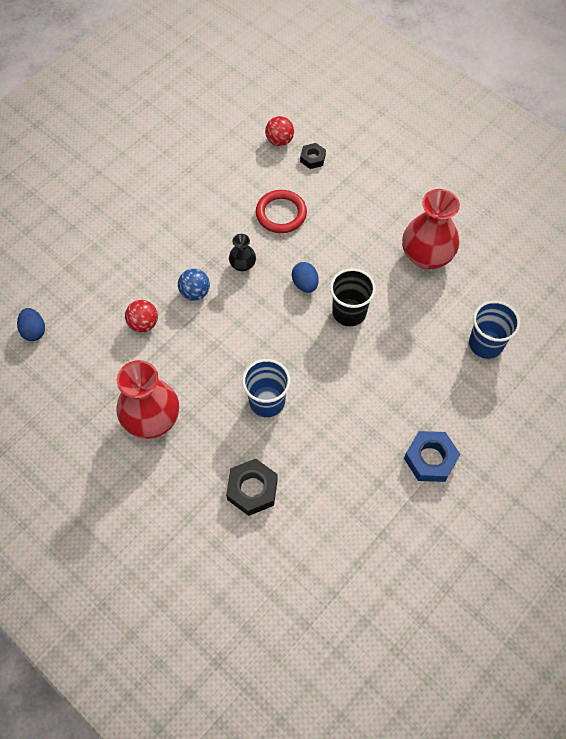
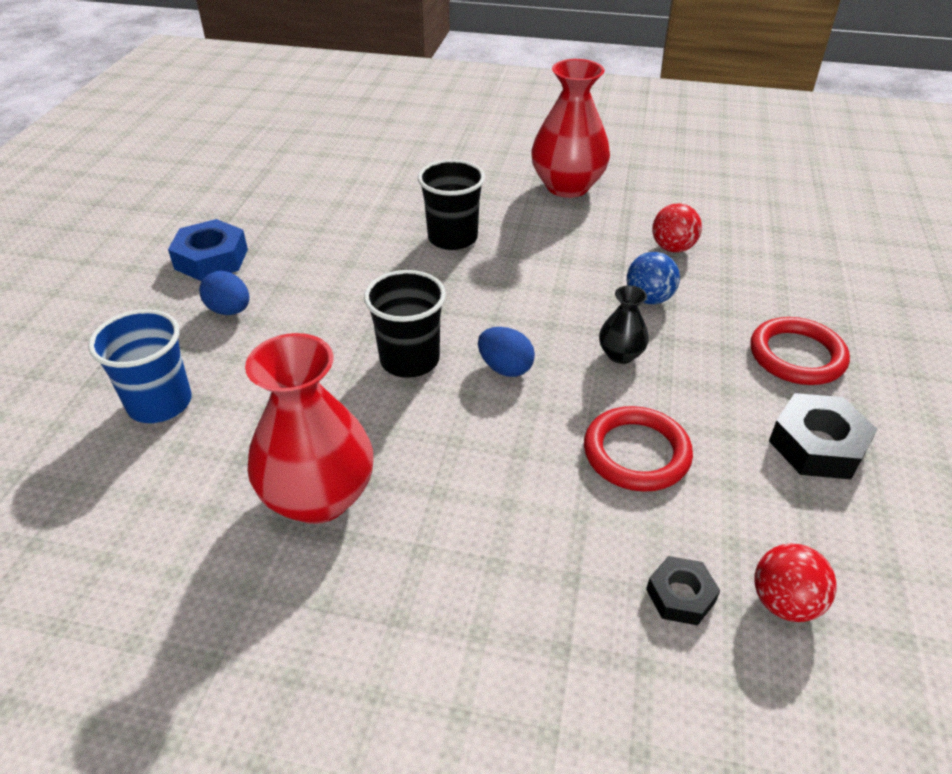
camera: 150 degrees right, 20 degrees down
blue egg [17,308,45,341] -> blue egg moved to [199,271,249,315]
black nut [226,458,278,516] -> black nut moved to [769,393,877,479]
blue cup [242,359,290,417] -> black cup [418,159,485,250]
none -> red ring [750,317,850,385]

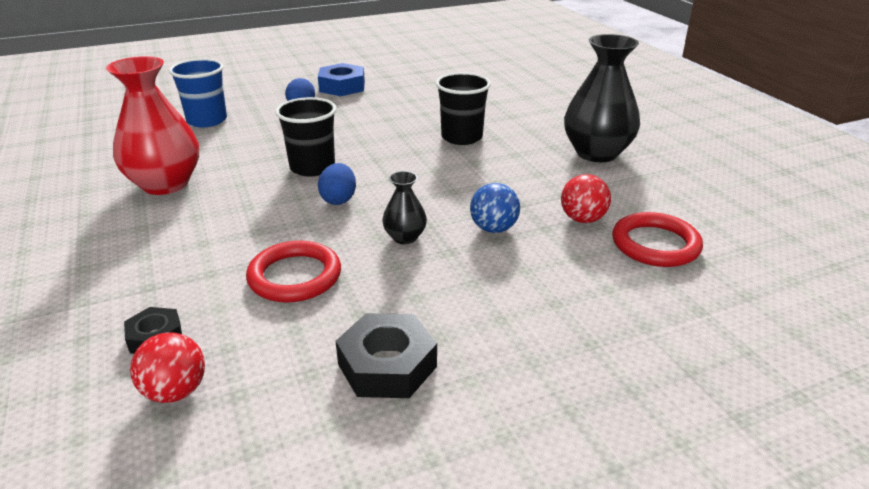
camera: 55 degrees right, 10 degrees down
red vase [531,59,610,198] -> black vase [564,34,640,162]
red ring [750,317,850,385] -> red ring moved to [612,212,703,267]

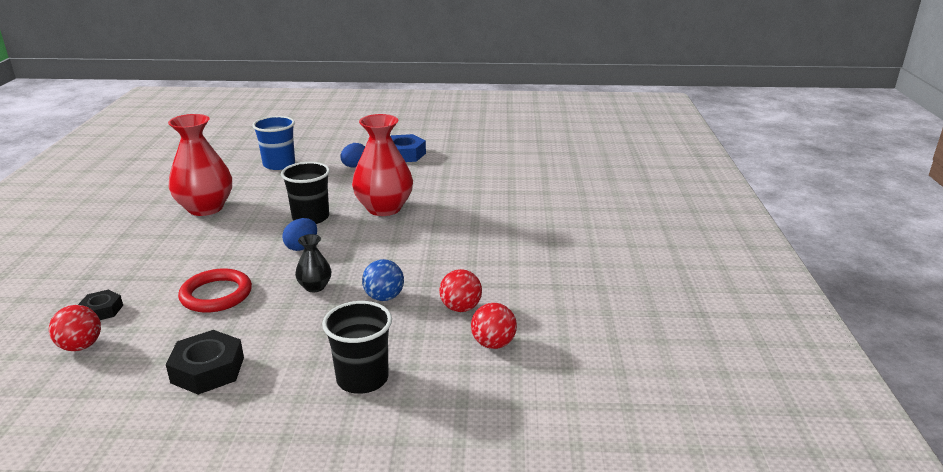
camera: 25 degrees right, 5 degrees down
black cup [436,73,491,145] -> black cup moved to [322,301,392,394]
black vase [564,34,640,162] -> none
red ring [612,212,703,267] -> red ball [471,303,517,349]
none -> red vase [352,114,413,216]

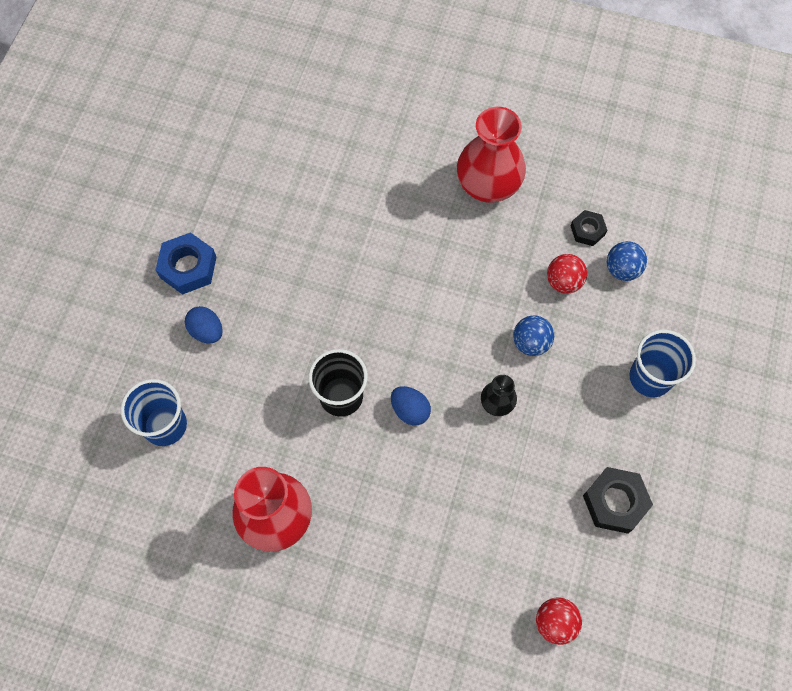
camera: 75 degrees left, 40 degrees up
black nut [78,289,123,320] -> black nut moved to [571,210,607,246]
red ring [178,269,252,313] -> none
black cup [322,301,392,394] -> blue cup [630,330,696,397]
red vase [352,114,413,216] -> red vase moved to [457,107,526,203]
red ball [471,303,517,349] -> blue ball [607,241,647,281]

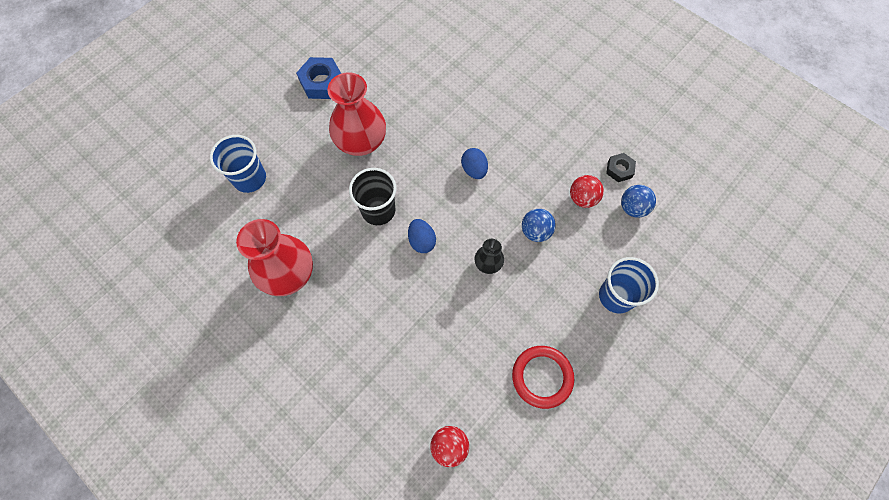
camera: 25 degrees right, 0 degrees up
blue egg [185,306,222,343] -> blue egg moved to [461,148,488,179]
red vase [457,107,526,203] -> red vase moved to [327,73,386,156]
black nut [583,467,653,534] -> red ring [512,346,574,409]

